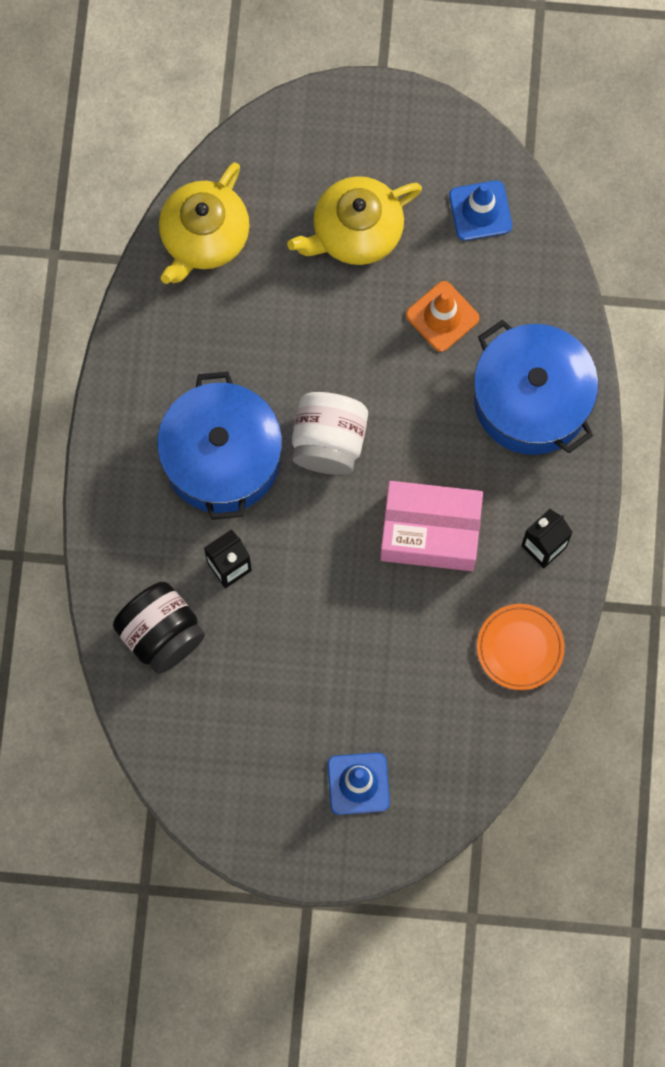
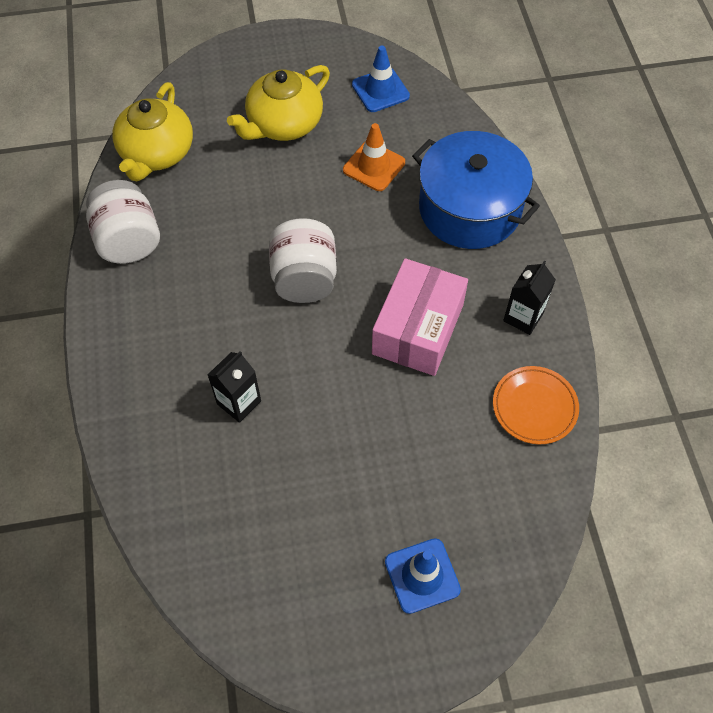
camera: 15 degrees left, 15 degrees down
black jar [113,582,205,674] -> none
blue pot [157,371,282,520] -> none
pink box [380,481,483,571] -> pink box turned 60 degrees counterclockwise [372,258,468,376]
none -> white jar [86,180,160,264]

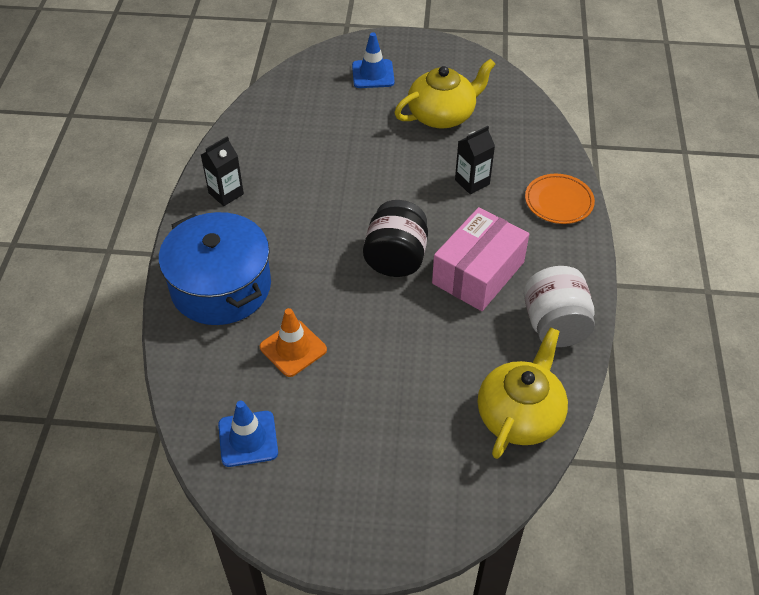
camera: 165 degrees left, 10 degrees down
yellow teapot [227,65,330,141] -> yellow teapot moved to [394,59,496,129]
white jar [269,218,337,303] -> black jar [363,200,428,277]
pink box [372,258,468,376] -> pink box moved to [432,207,529,311]
orange plate [493,366,579,444] -> orange plate moved to [525,174,595,224]

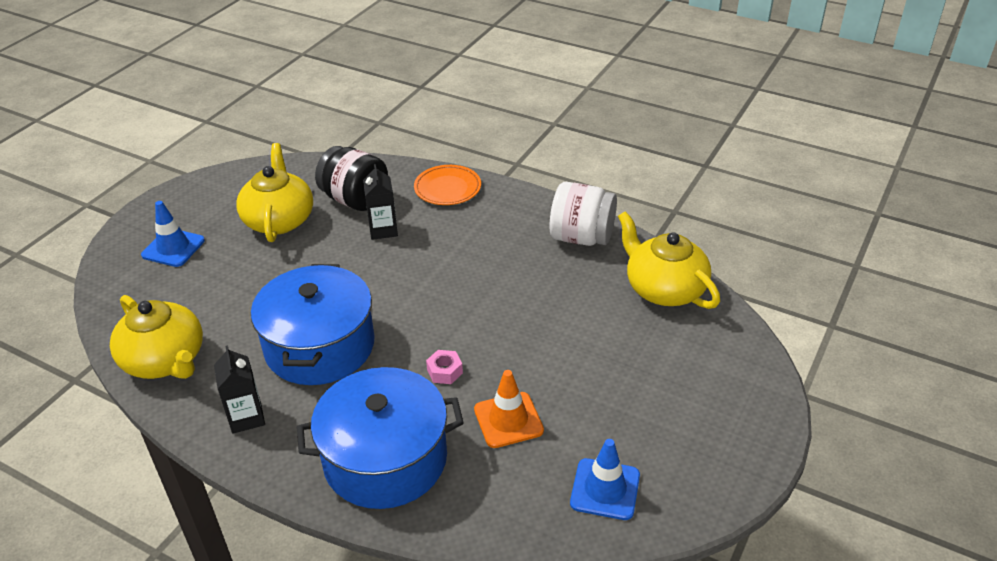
camera: 65 degrees left, 10 degrees down
black jar [363,200,428,277] -> black jar moved to [315,146,388,211]
pink box [432,207,529,311] -> none
none -> yellow teapot [110,295,203,379]
none -> blue pot [251,264,374,385]
none -> pink nut [426,350,463,384]

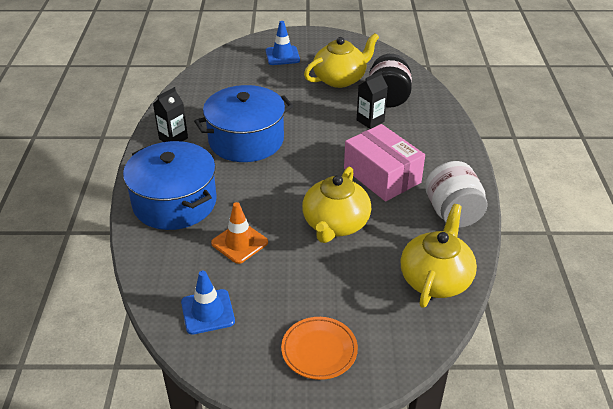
camera: 60 degrees right, 0 degrees up
yellow teapot [110,295,203,379] -> yellow teapot moved to [302,167,371,243]
orange plate [414,165,481,205] -> orange plate moved to [281,317,358,380]
pink nut [426,350,463,384] -> none
none -> pink box [344,124,425,201]

